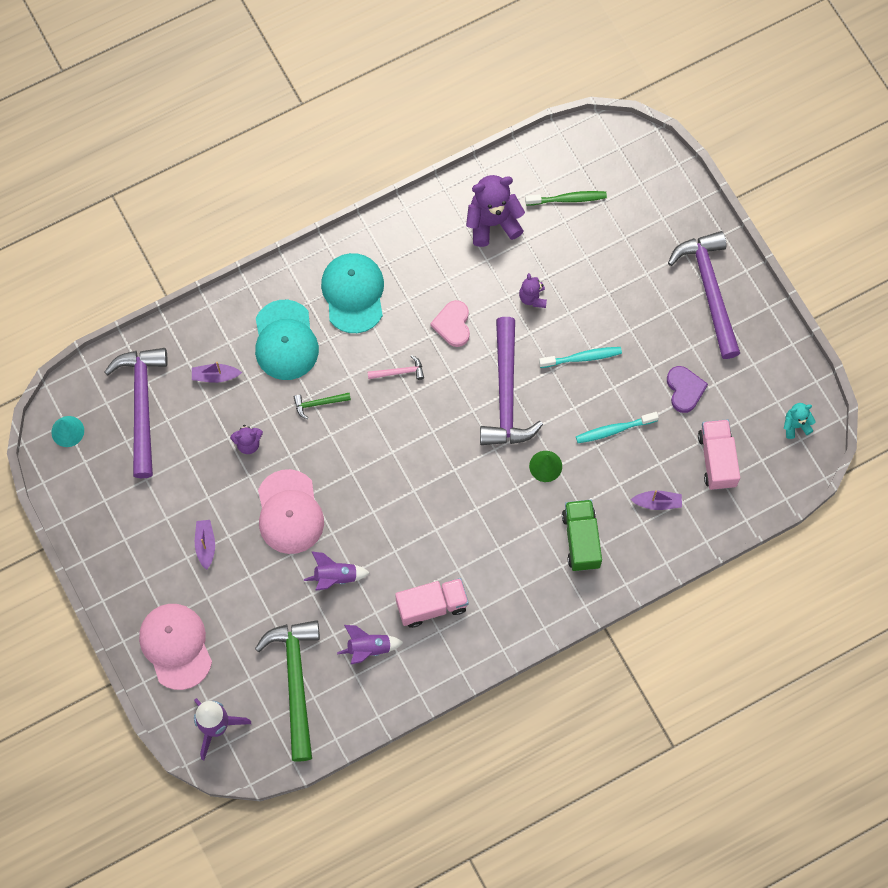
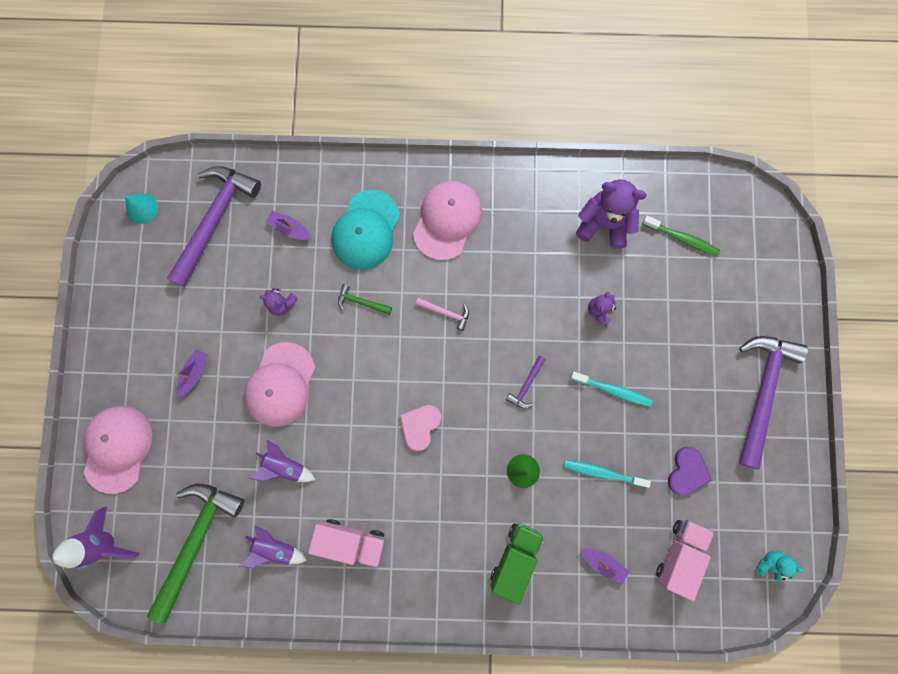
camera: 30 degrees right, 10 degrees up
turquoise cap [321,253,384,333] -> pink cap [413,181,482,260]
pink heart [430,300,470,347] -> pink heart moved to [400,405,442,451]
purple hammer [480,317,543,445] -> purple hammer [506,356,546,408], size x0.42

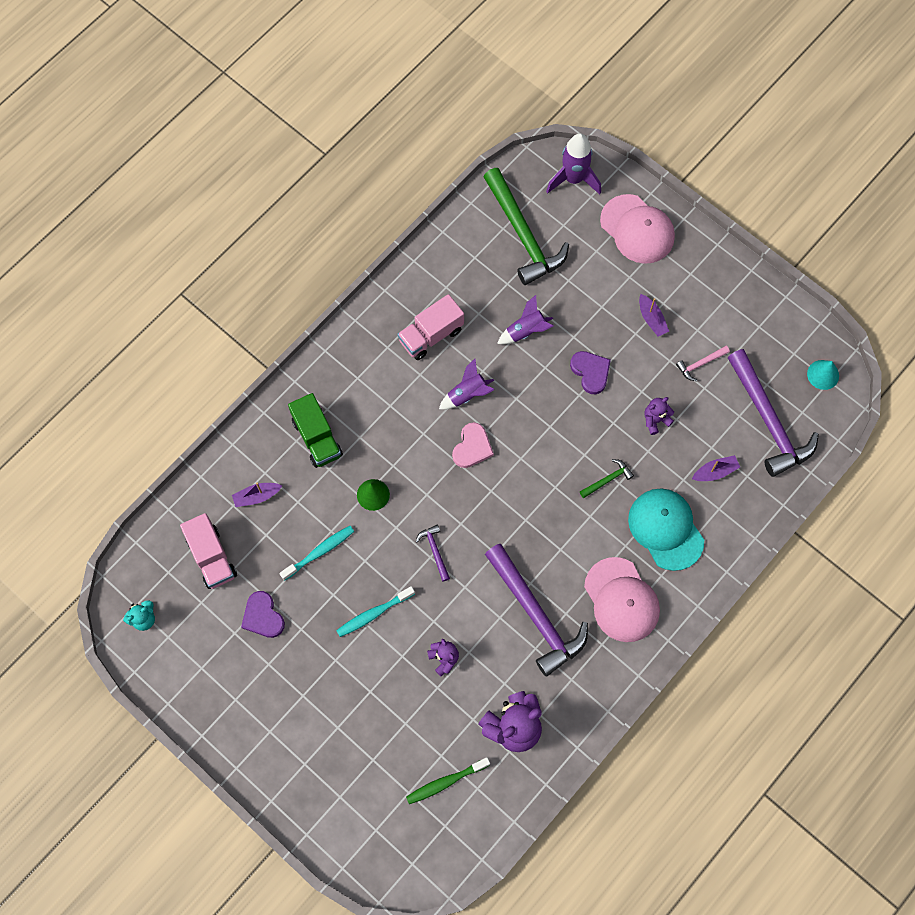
camera: 130 degrees right, 10 degrees down
purple rocket [239,526,307,568] -> purple rocket moved to [439,359,495,410]
pink cap [244,342,315,427] -> purple heart [570,351,611,394]
pink heart [400,405,442,451] -> pink heart turned 45 degrees clockwise [452,422,494,468]
pink hammer [415,298,469,331] -> pink hammer moved to [676,346,730,381]
purple hammer [739,336,808,469] -> purple hammer moved to [485,544,588,677]

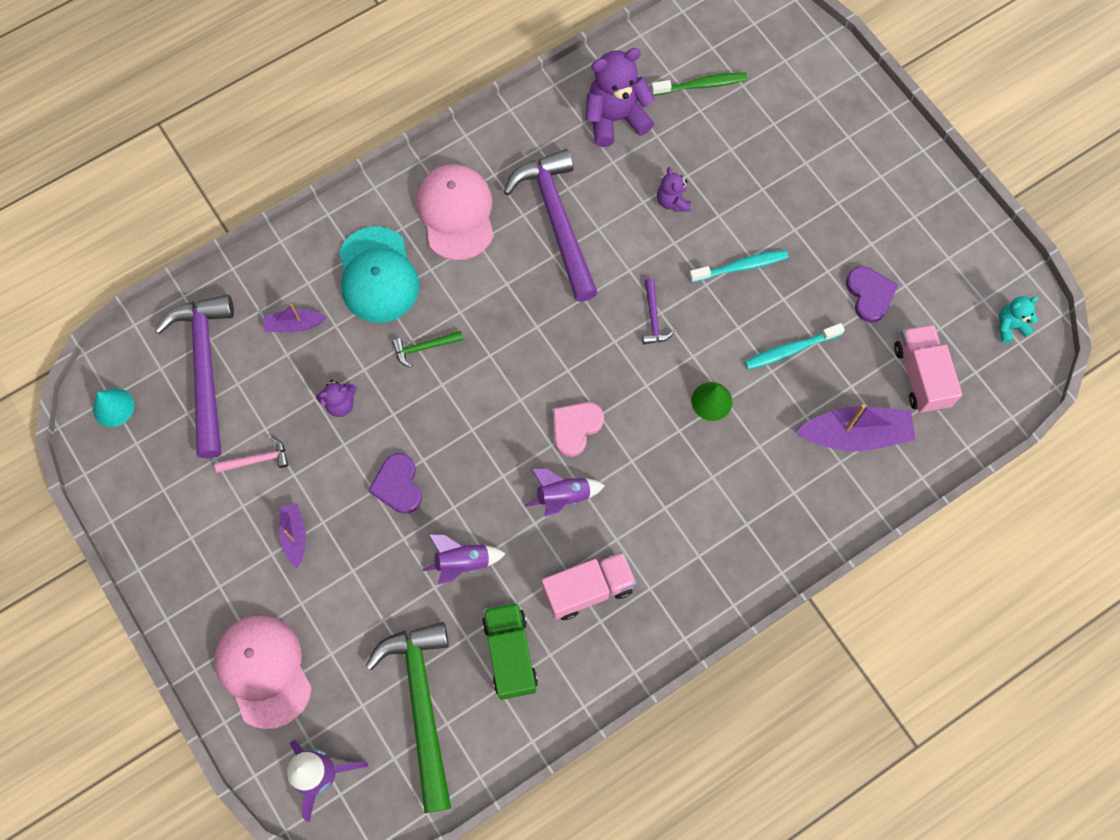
camera: 165 degrees left, 0 degrees up
purple boat [232,483,282,507] -> purple boat [796,404,916,451], size x1.83
green truck [288,393,343,468] -> green truck moved to [482,602,538,700]

